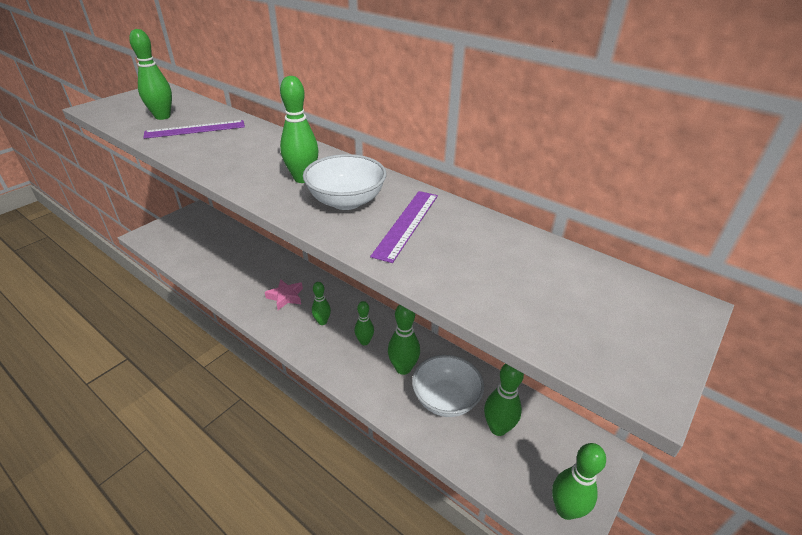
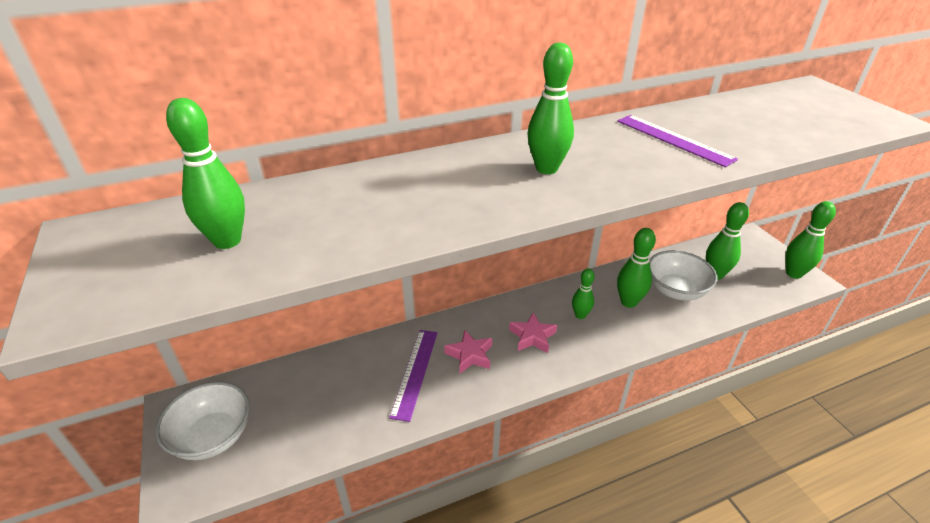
camera: 60 degrees left, 0 degrees up
purple ruler [143,120,245,139] -> purple ruler moved to [389,330,437,422]
white bowl [303,154,387,210] -> white bowl moved to [155,381,250,460]
green bowling pin [312,282,331,325] -> pink star [509,312,557,353]

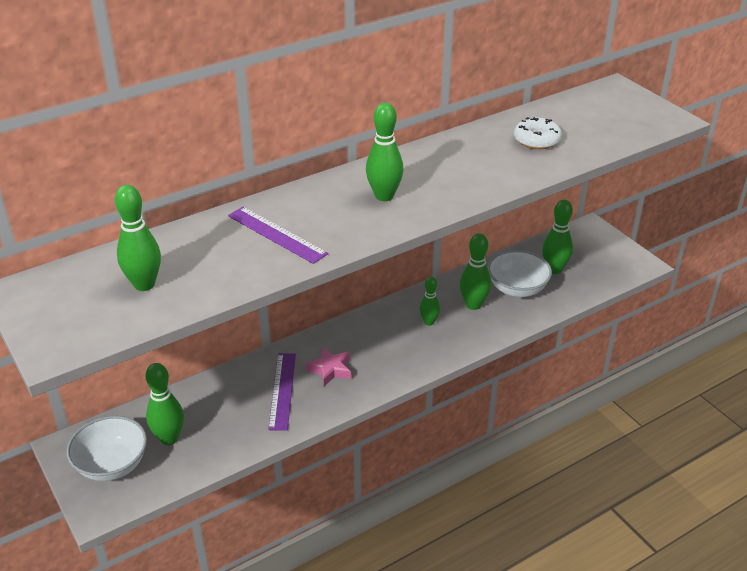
camera: 10 degrees left, 0 degrees up
pink star [509,312,557,353] -> none
purple ruler [617,115,738,167] -> purple ruler moved to [228,207,328,264]
green bowling pin [785,201,836,279] -> green bowling pin moved to [145,363,184,445]
none -> white donut [514,117,562,149]

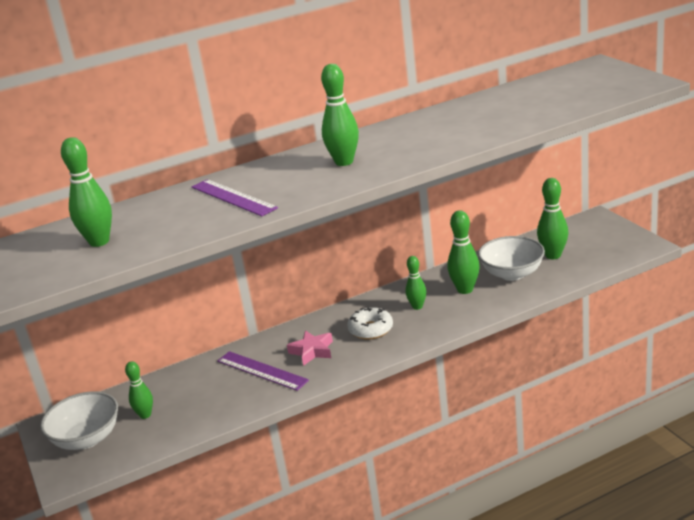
camera: 10 degrees right, 10 degrees down
green bowling pin [145,363,184,445] -> green bowling pin [125,361,153,419], size x0.65
purple ruler [268,353,296,430] -> purple ruler turned 60 degrees counterclockwise [217,351,309,391]
white donut [514,117,562,149] -> white donut moved to [347,307,393,340]

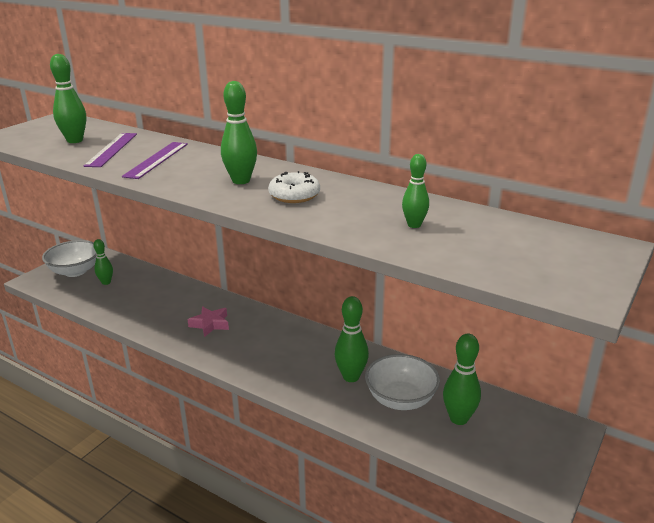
camera: 55 degrees right, 0 degrees up
purple ruler [217,351,309,391] -> purple ruler moved to [84,133,137,167]
white donut [347,307,393,340] -> white donut moved to [268,171,320,203]
green bowling pin [406,256,426,310] -> green bowling pin moved to [402,154,429,228]

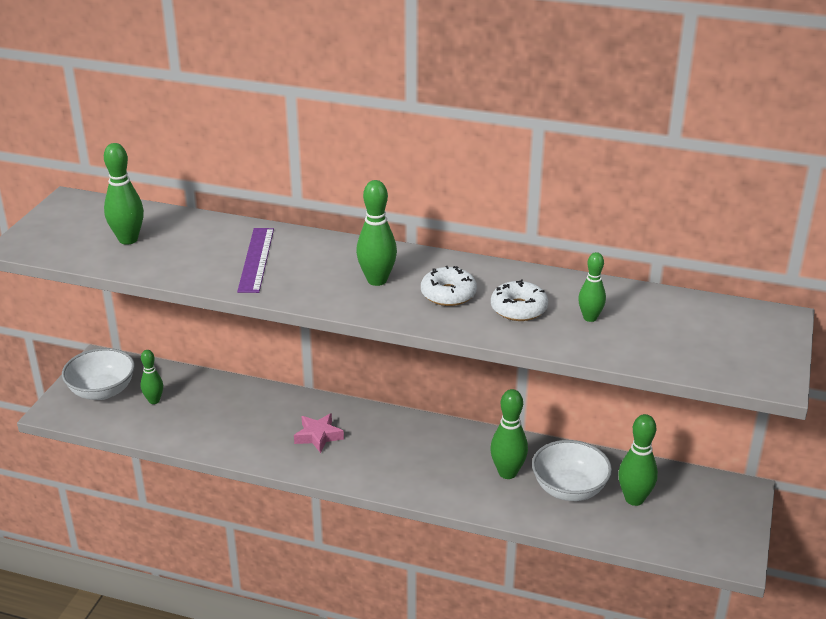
camera: 15 degrees left, 5 degrees up
purple ruler [84,133,137,167] -> none
none -> white donut [491,279,548,321]

